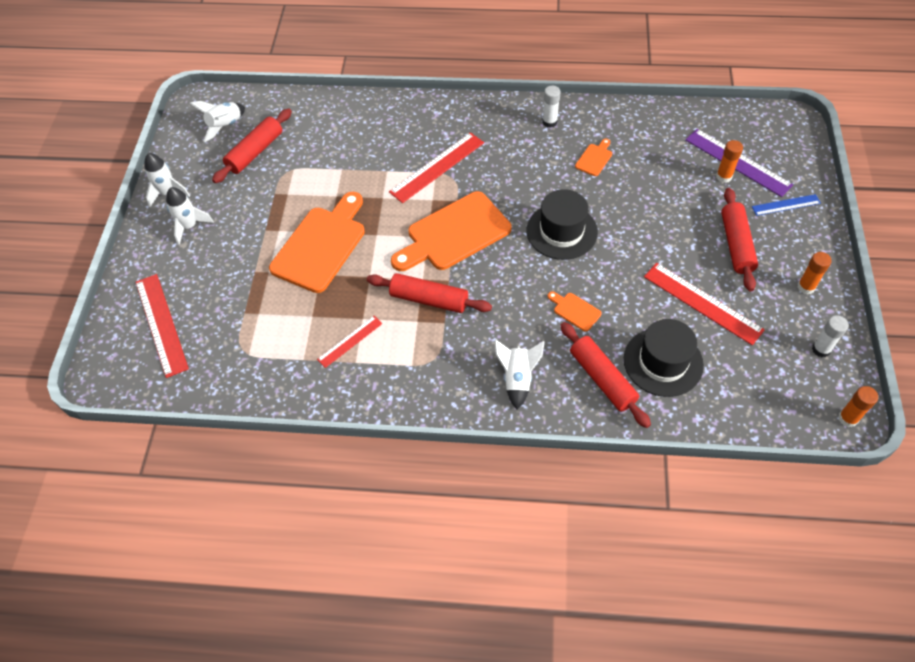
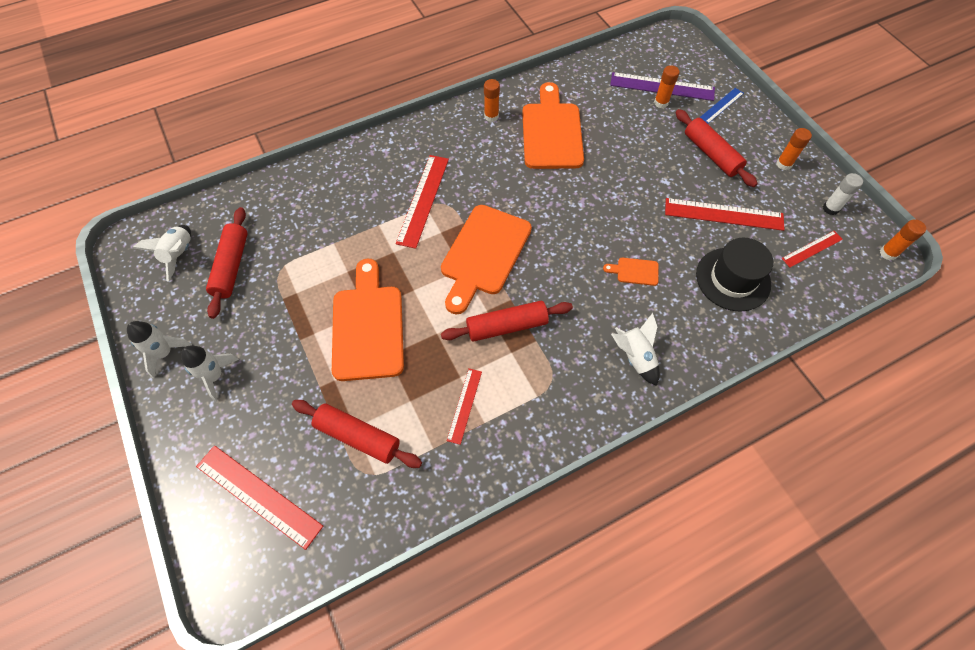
camera: 35 degrees left, 5 degrees up
black hat [526,189,598,260] -> none
white glue stick [542,86,561,128] -> orange glue stick [484,79,500,122]
red rolling pin [560,322,651,428] -> red rolling pin moved to [292,400,422,468]
orange cutting board [575,139,612,176] -> orange cutting board [522,82,584,169], size x2.34
none -> red ruler [781,231,843,267]

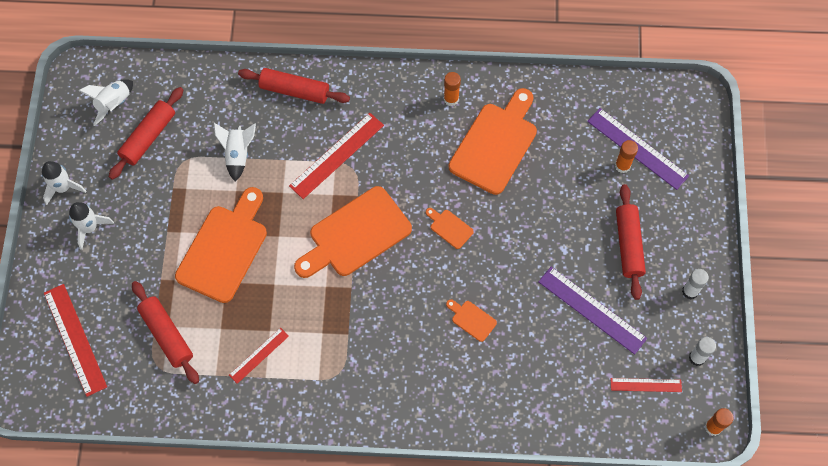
camera: 30 degrees right, 5 degrees up
red rolling pin [441,301,573,342] -> red rolling pin moved to [238,68,350,104]
white rocket [611,313,660,386] -> white rocket moved to [214,123,256,182]
red ruler [665,198,785,231] -> purple ruler [538,267,647,355]
black hat [696,238,773,311] -> none
blue ruler [699,88,744,124] -> none
orange glue stick [776,128,812,170] -> white glue stick [682,269,709,299]
none -> orange cutting board [426,208,474,249]

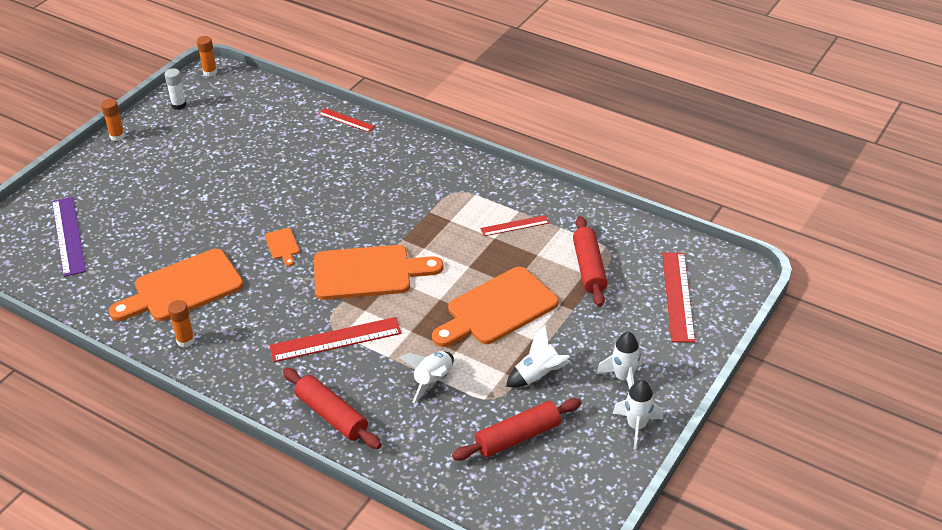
camera: 150 degrees left, 25 degrees down
white rocket [78,79,133,126] -> white rocket moved to [506,324,571,388]
orange cutting board [446,299,497,342] -> none
purple ruler [538,267,647,355] -> none
red ruler [611,378,682,392] -> red ruler moved to [318,108,375,132]
orange glue stick [615,140,638,173] -> orange glue stick moved to [101,99,125,141]
red rolling pin [616,184,646,300] -> none
white glue stick [682,269,709,299] -> none

